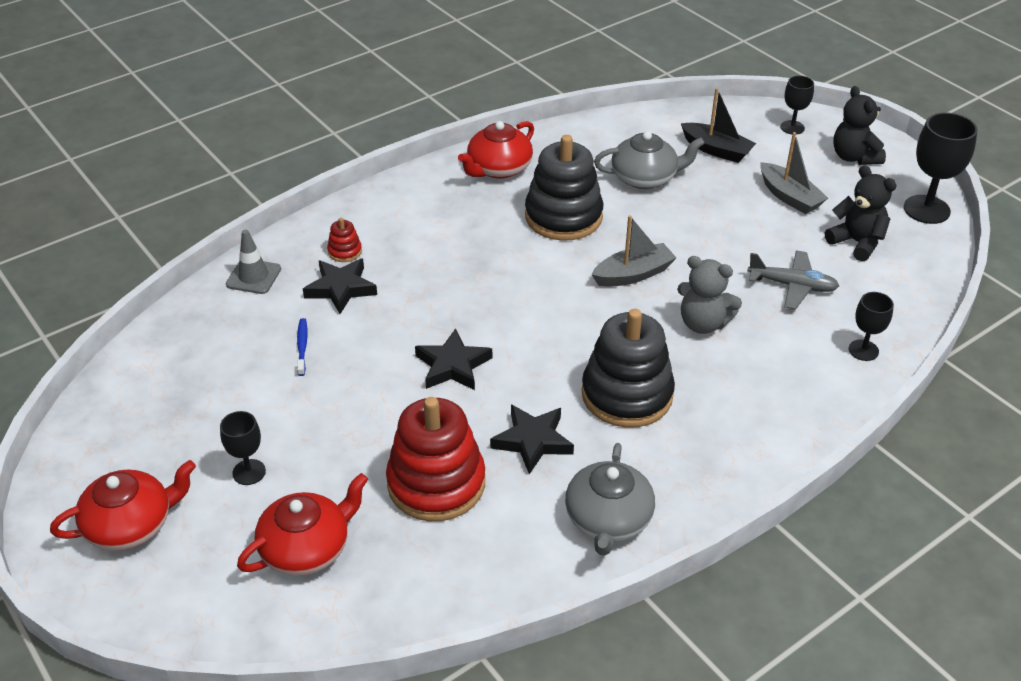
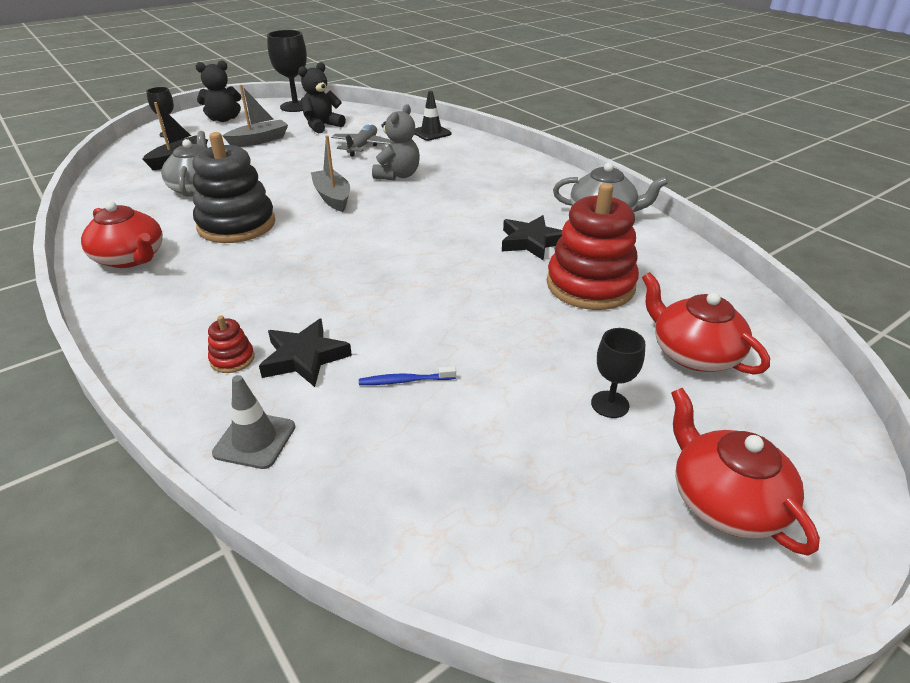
camera: 90 degrees left, 5 degrees down
black star [415,328,492,390] -> none
black stacking toy [582,309,675,428] -> none
black goblet [849,292,894,361] -> black traffic cone [414,91,451,141]

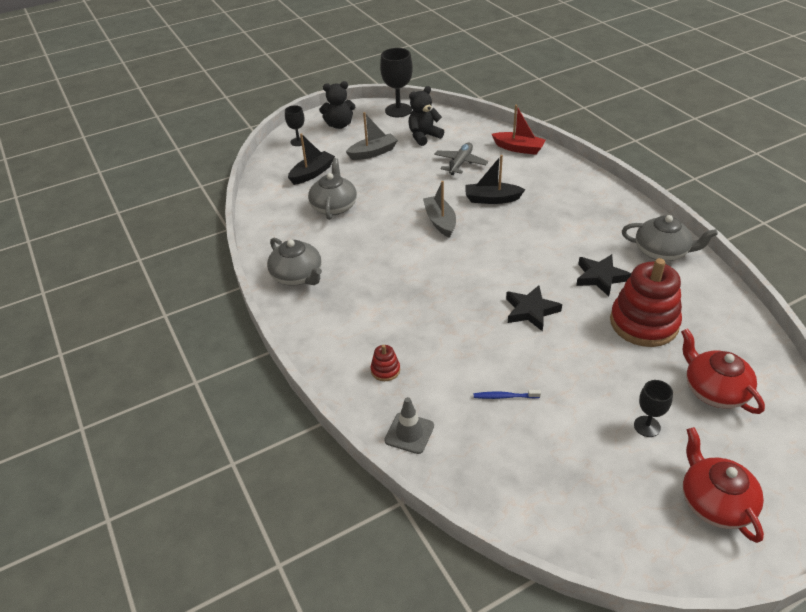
camera: 10 degrees right, 5 degrees up
red teapot [81,201,163,268] -> grey teapot [267,238,322,286]
black stacking toy [193,132,275,243] -> none
black star [259,319,352,387] -> black star moved to [506,285,562,331]
grey teddy bear [372,104,420,180] -> black boat [465,155,525,204]
black traffic cone [414,91,451,141] -> red boat [492,105,546,155]

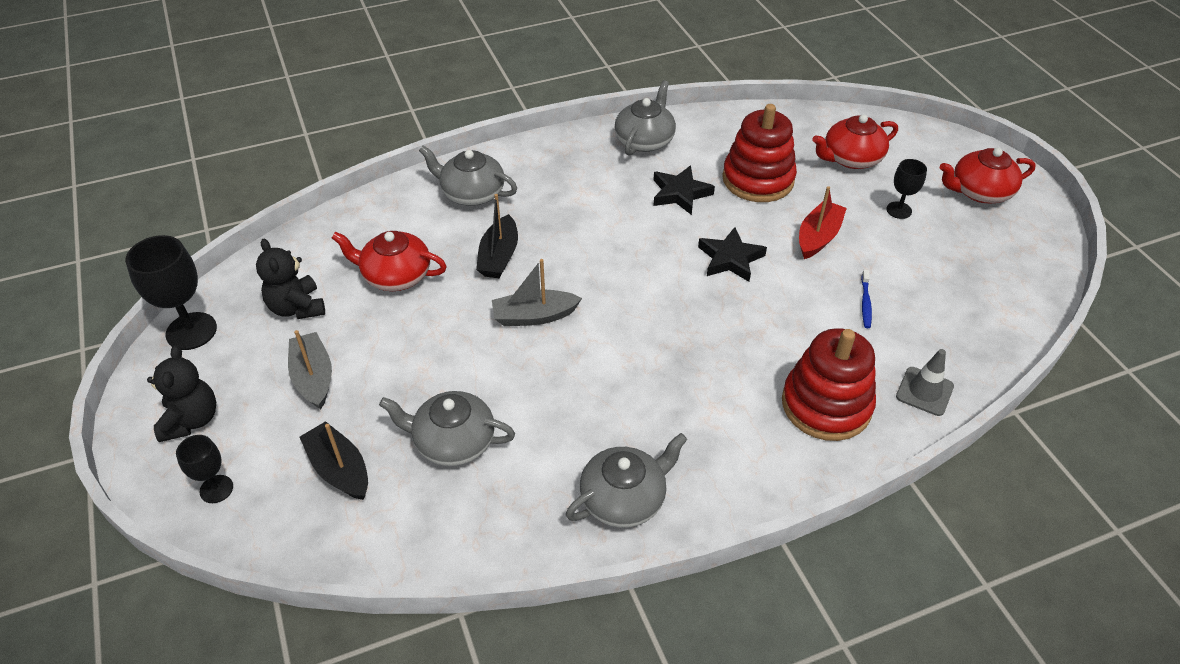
camera: 85 degrees left, 5 degrees up
red stacking toy [371,345,400,381] -> red stacking toy [782,328,876,441], size x2.37
grey plane [434,142,488,175] -> red teapot [332,231,447,291]
red boat [492,105,546,155] -> red boat moved to [799,186,847,259]
none -> grey teapot [419,146,517,206]

